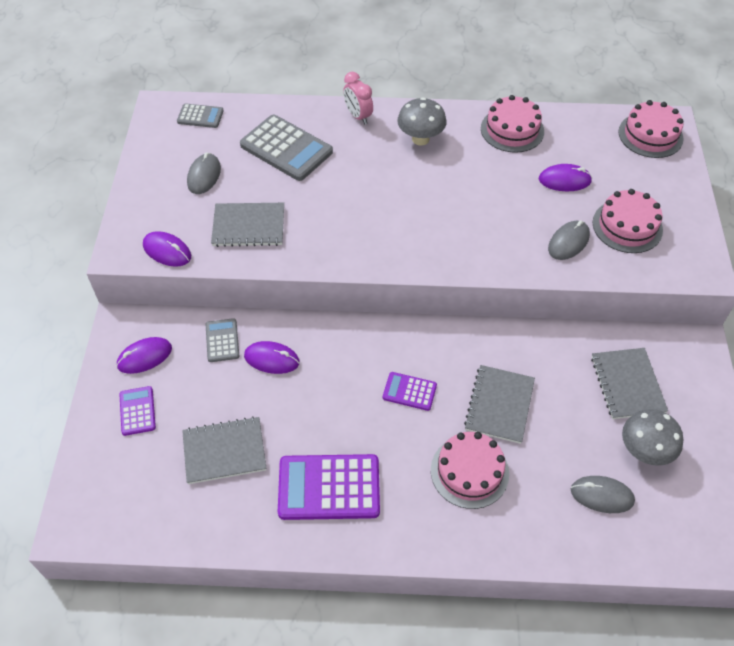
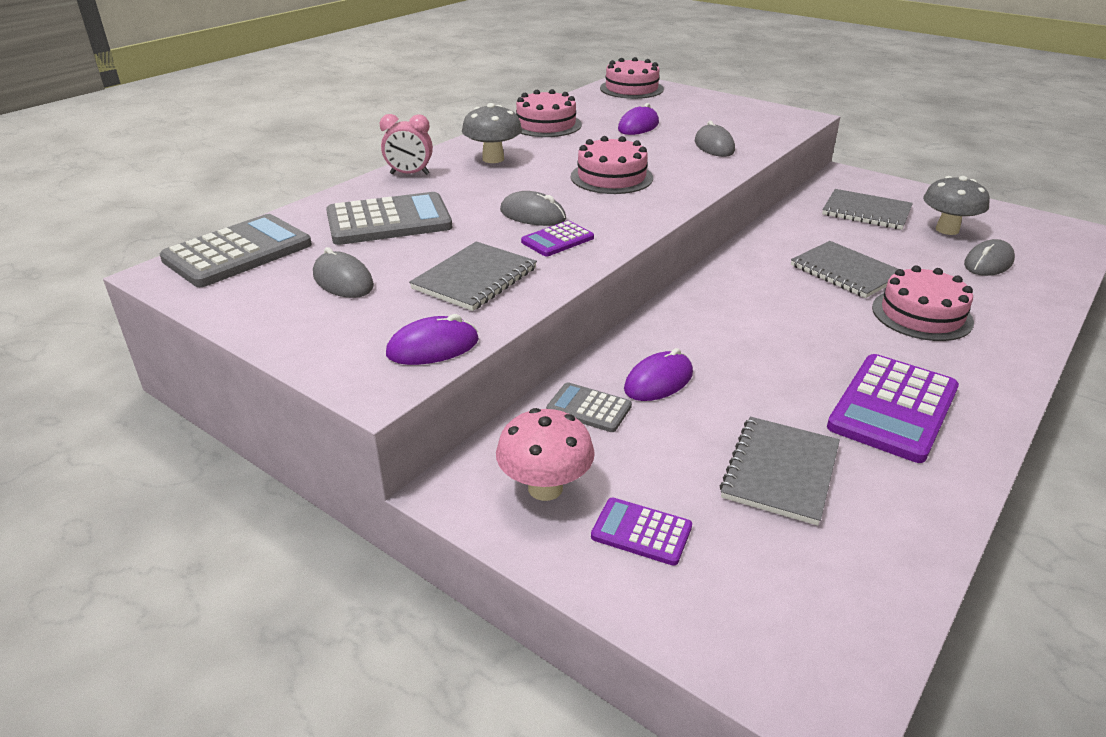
camera: 55 degrees left, 20 degrees down
purple mouse [116,337,172,374] -> pink mushroom [496,408,595,501]
grey calculator [177,103,224,128] -> grey calculator [160,214,312,287], size x1.90
purple calculator [383,372,437,411] -> purple calculator moved to [521,221,594,256]
pink cake [593,189,663,253] -> pink cake moved to [571,136,653,194]
none -> grey mouse [500,191,566,226]

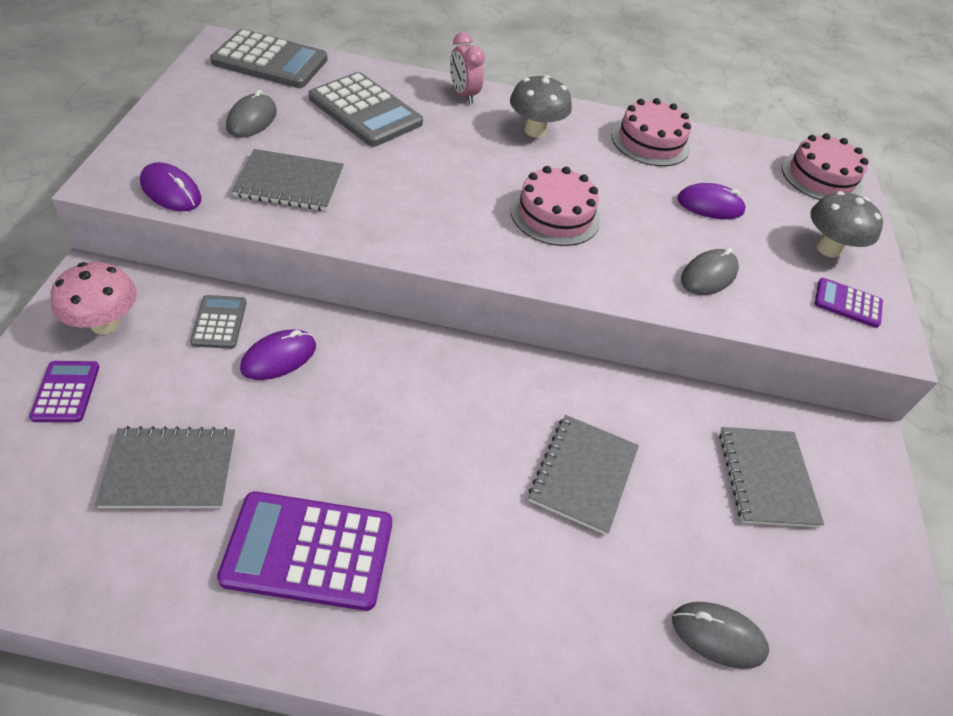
camera: 55 degrees right, 15 degrees up
grey mouse [500,191,566,226] -> none
purple calculator [521,221,594,256] -> purple calculator moved to [815,278,883,328]
purple mouse [624,348,693,401] -> purple mouse turned 60 degrees counterclockwise [240,329,316,380]
pink cake [872,265,974,341] -> none
grey mushroom [923,176,990,235] -> grey mushroom moved to [810,191,883,258]

